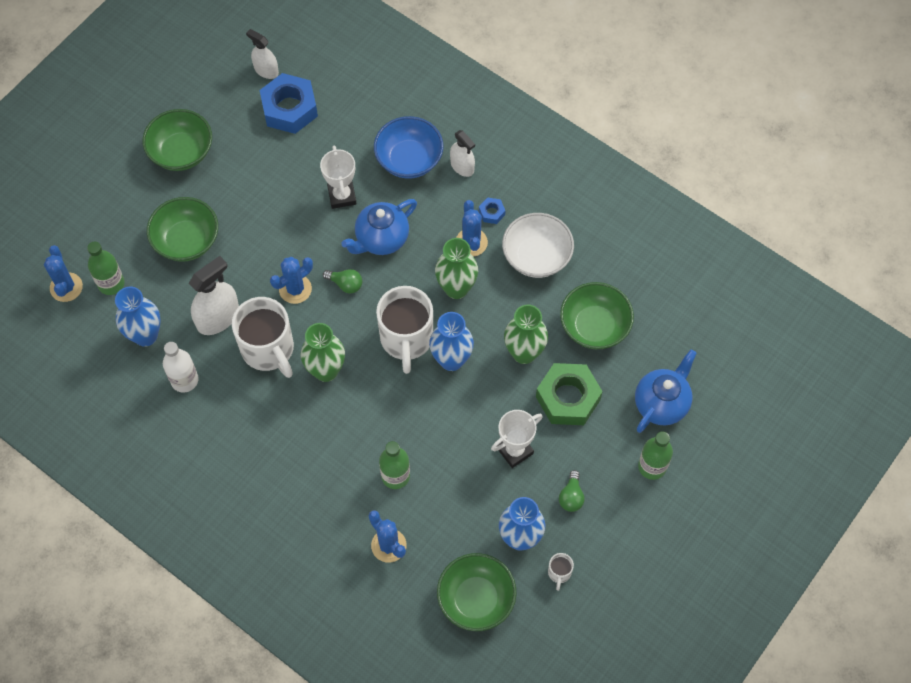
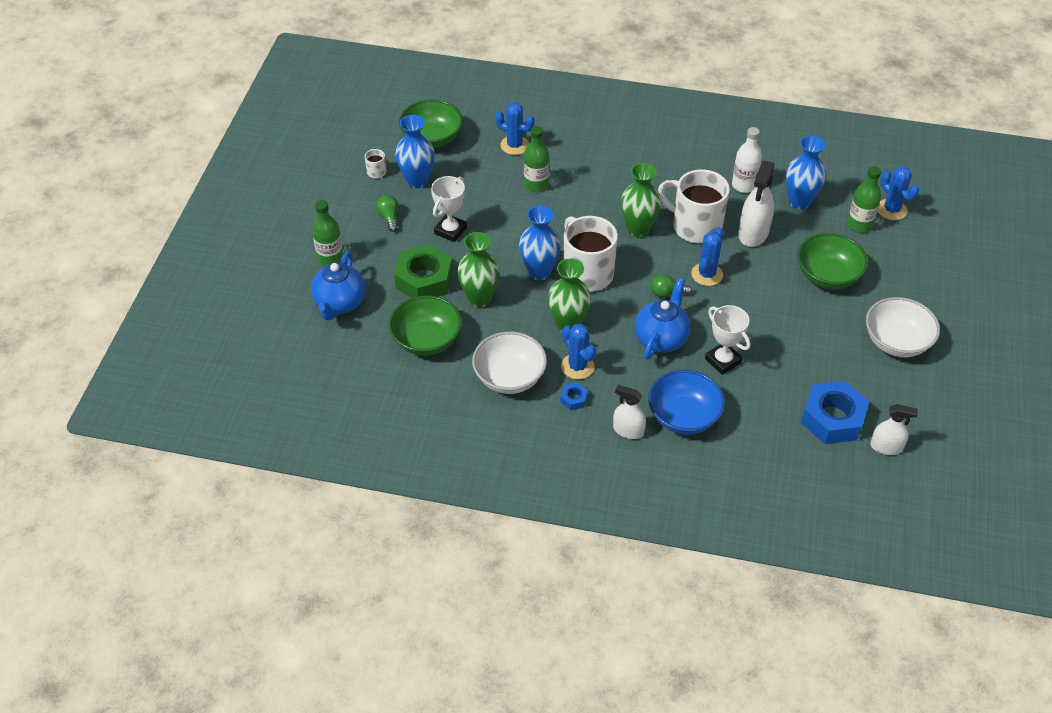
camera: 155 degrees right, 15 degrees down
green bowl [142,109,212,171] -> white bowl [866,297,940,357]

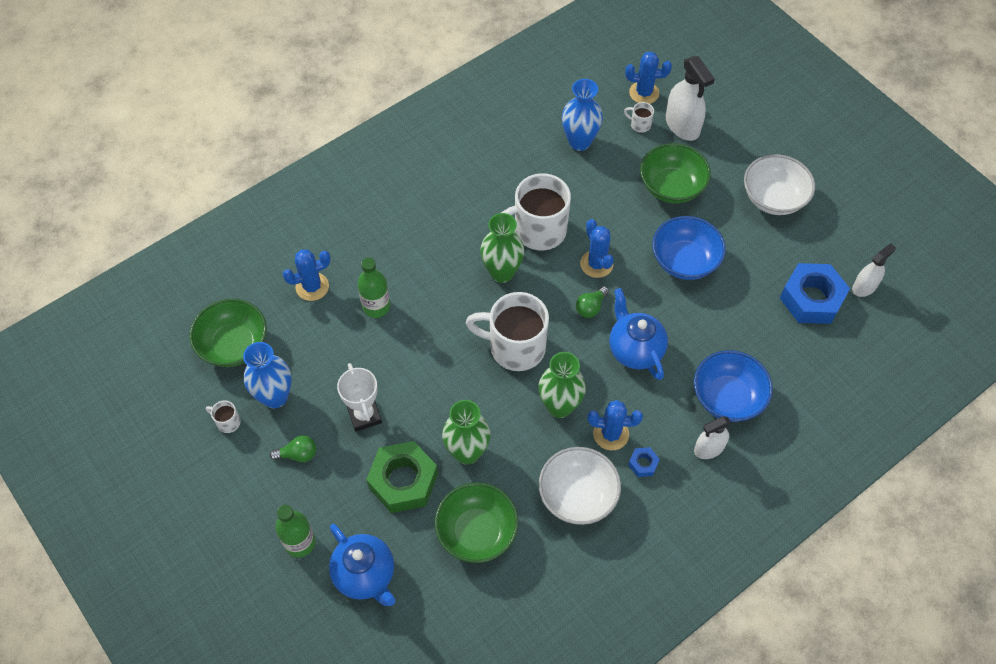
camera: 50 degrees left, 10 degrees up
green light bulb [376,195,398,232] -> green light bulb turned 150 degrees clockwise [270,435,316,462]
blue vase [519,205,561,280] -> none
white trophy [705,305,750,375] -> none
white bottle [732,127,762,193] -> none
white spray bottle [738,160,775,247] -> white spray bottle moved to [666,56,715,141]
green bottle [847,166,881,232] -> white mug [624,102,654,133]
none -> blue bowl [652,216,726,280]

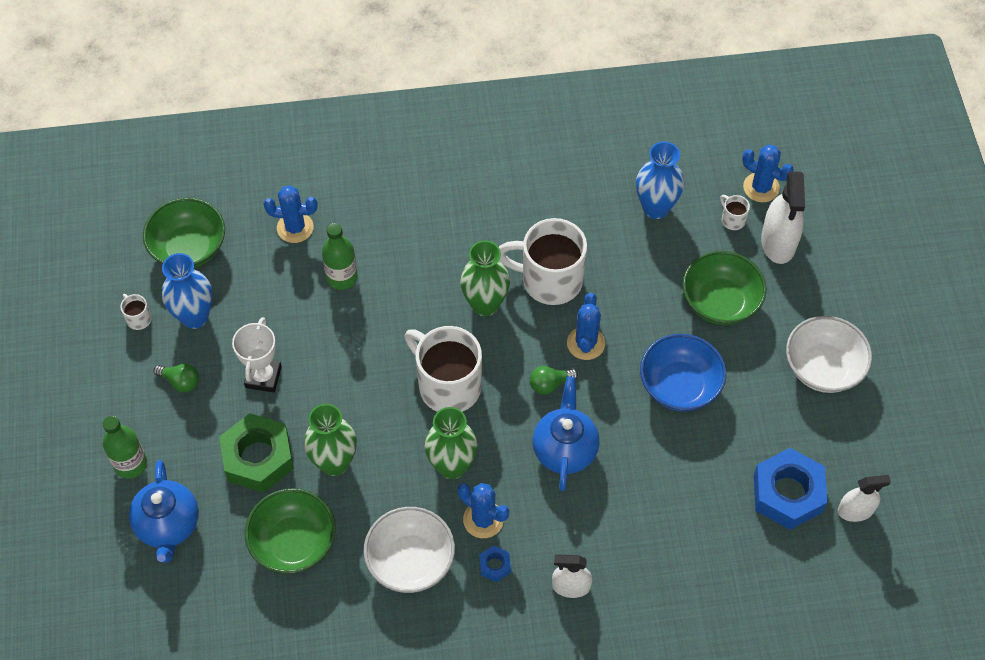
camera: 30 degrees right, 0 degrees up
blue bowl [694,350,773,422] -> none

